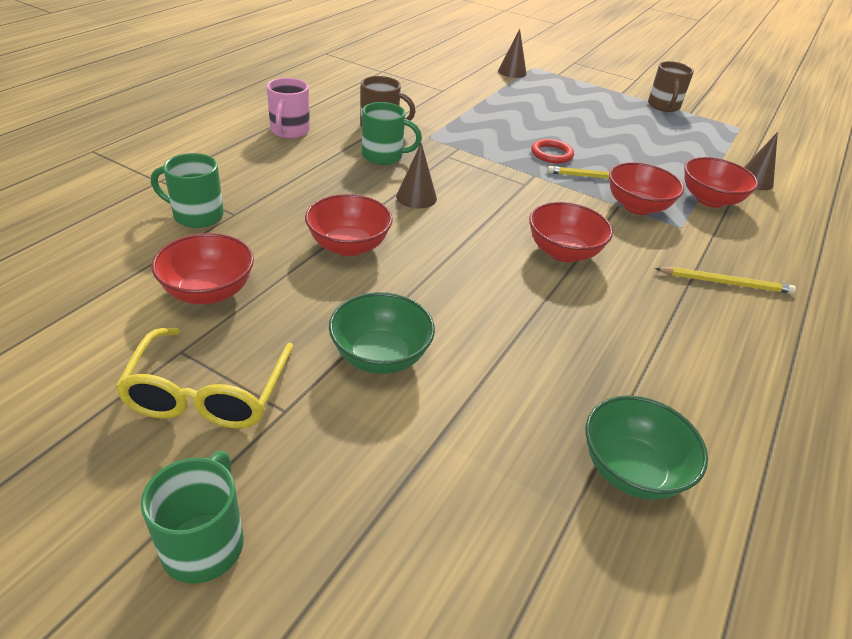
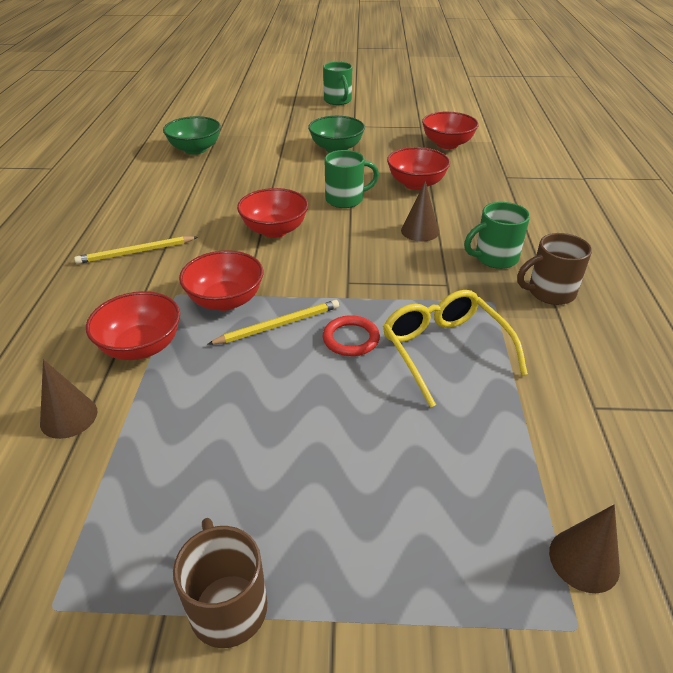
camera: 155 degrees right, 0 degrees up
yellow glasses [115,328,294,429] -> yellow glasses moved to [383,290,528,408]
green mug [151,153,224,228] -> green mug moved to [324,150,379,208]
pink mug [267,78,310,138] -> none

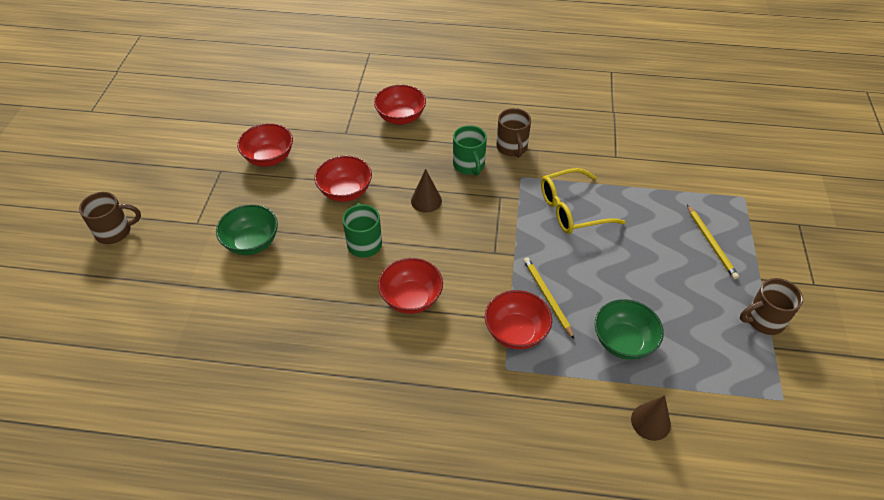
camera: 85 degrees left, 10 degrees up
yellow pencil [74,236,198,264] -> yellow pencil moved to [687,205,739,279]
red bowl [86,291,180,360] -> red bowl moved to [374,85,426,125]
green bowl [163,116,221,155] -> green bowl moved to [595,299,664,360]
green mug [323,62,352,105] -> brown mug [79,192,141,244]
red ring [323,315,380,356] -> none
brown cone [549,505,620,593] -> none

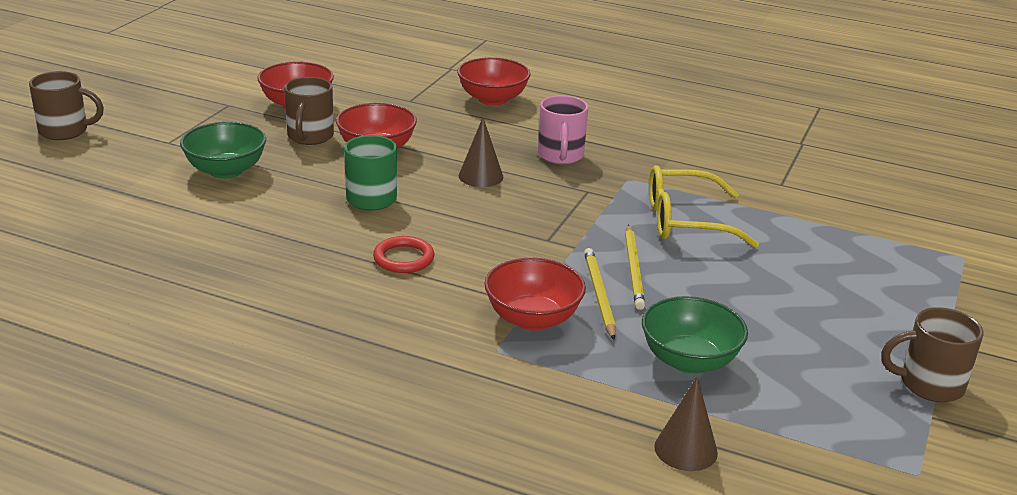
camera: 15 degrees right, 20 degrees down
red bowl [378,258,443,314] -> red ring [373,236,435,273]
green mug [453,125,487,176] -> pink mug [538,95,588,164]
brown mug [497,108,531,158] -> brown mug moved to [284,77,334,145]
yellow pencil [687,205,739,279] -> yellow pencil moved to [625,225,645,310]

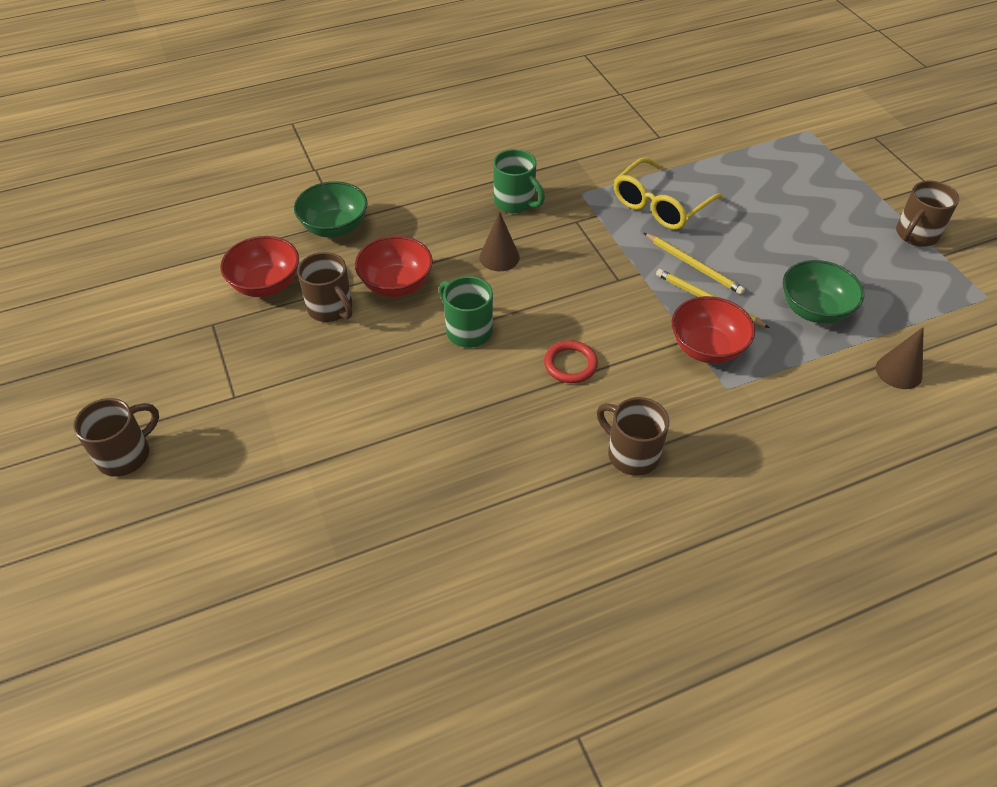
camera: 45 degrees left, 20 degrees up
green bowl [180,122,266,179] -> green bowl moved to [294,181,368,238]
red bowl [457,57,530,106] -> none
pink mug [538,95,588,164] -> green mug [493,149,545,213]
none -> brown mug [597,397,669,476]

